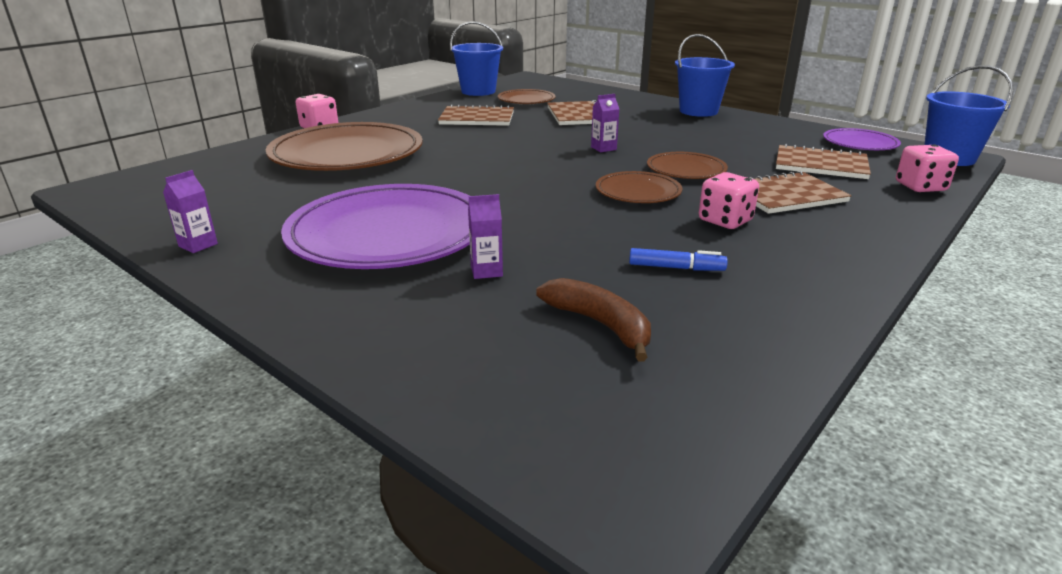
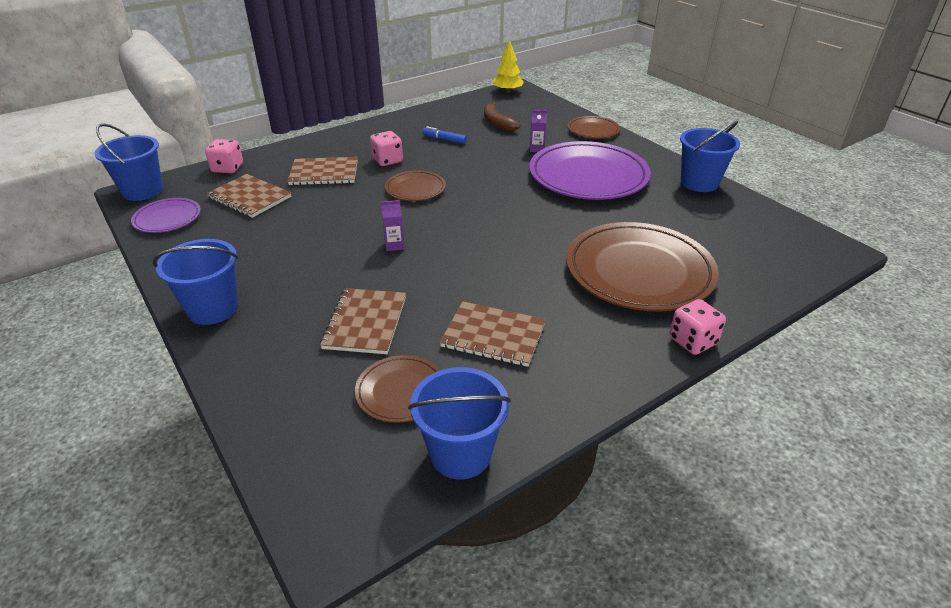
camera: 165 degrees left, 10 degrees up
purple carton [163,170,218,253] -> blue bucket [680,121,740,192]
brown plate [647,152,728,179] -> brown plate moved to [567,116,620,139]
none -> yellow tree [493,40,524,93]

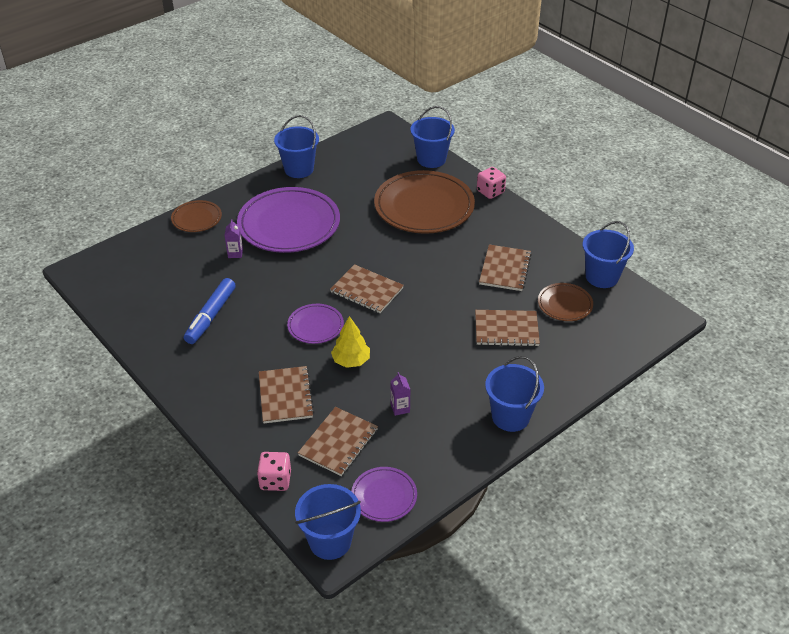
camera: 95 degrees left, 5 degrees up
pink dice [370,131,403,166] -> none
purple carton [381,200,404,251] -> purple carton moved to [391,372,410,416]
brown plate [385,170,446,201] -> purple plate [287,304,344,344]
blue marker [422,126,467,144] -> blue marker [184,278,236,344], size x1.78
brown banana [484,102,520,132] -> none
yellow tree [493,40,524,93] -> yellow tree moved to [331,316,370,368]
none -> brown notebook [330,264,404,313]
none -> blue bucket [411,106,455,168]

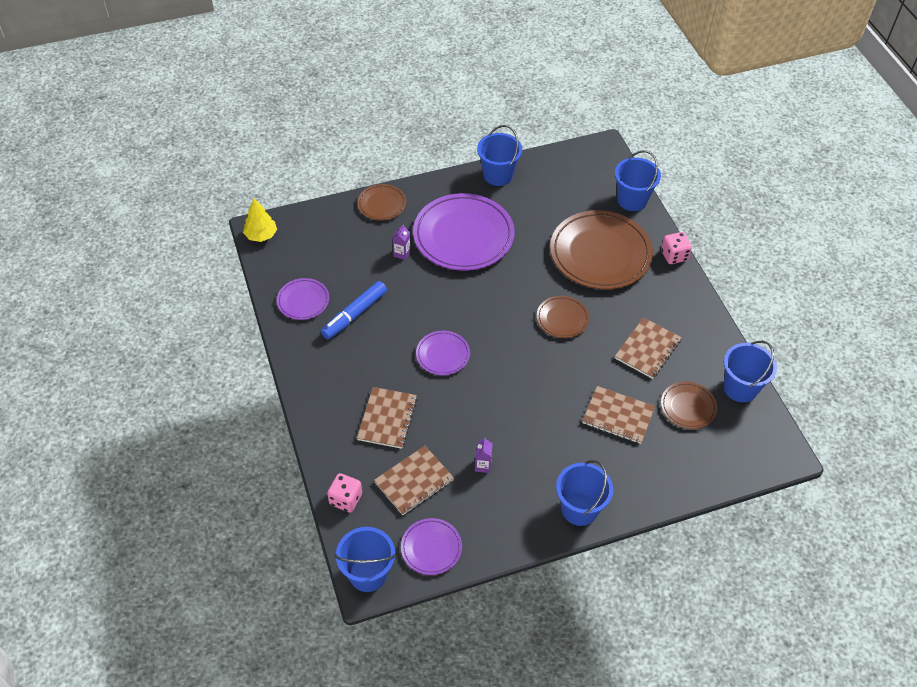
camera: 20 degrees right, 10 degrees up
brown notebook [330,264,404,313] -> none
yellow tree [331,316,370,368] -> yellow tree moved to [243,198,277,242]
none -> purple plate [277,278,329,320]
none -> brown plate [537,296,590,338]

